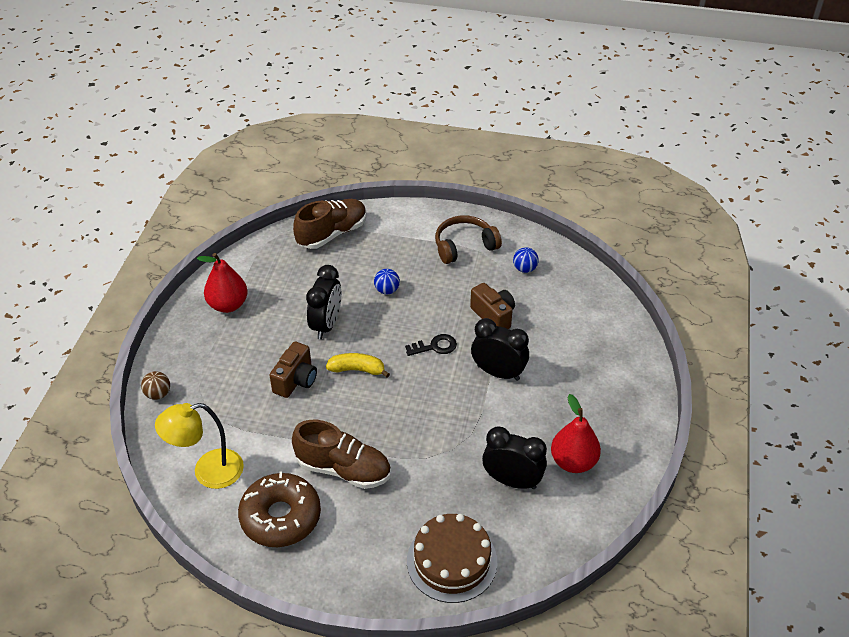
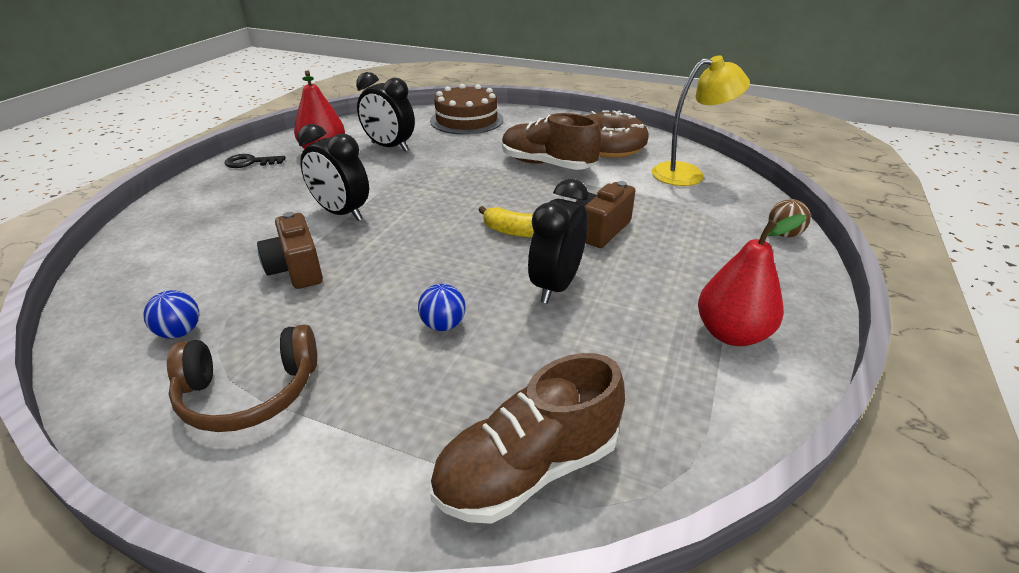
camera: 170 degrees left, 10 degrees down
black key [405,334,457,356] -> black key moved to [225,154,286,168]

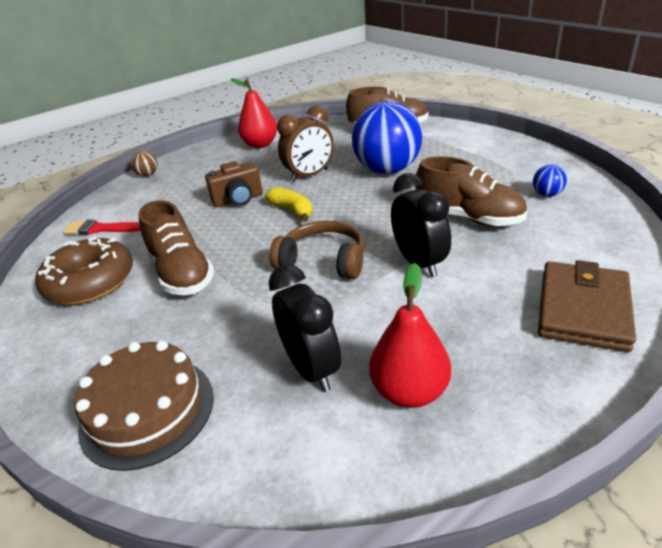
camera: 145 degrees left, 0 degrees up
brown headphones [167,324,317,432] -> brown headphones moved to [269,221,364,279]
black key [225,154,286,168] -> none
brown camera [257,212,323,289] -> brown shoe [415,156,527,226]
blue ball [418,284,466,331] -> blue ball [352,101,422,174], size x2.49
black clock [528,179,589,304] -> brown clock [277,106,334,182]
yellow lamp [652,55,750,186] -> red brush [63,220,140,235]
none -> brown wallet [538,260,636,352]

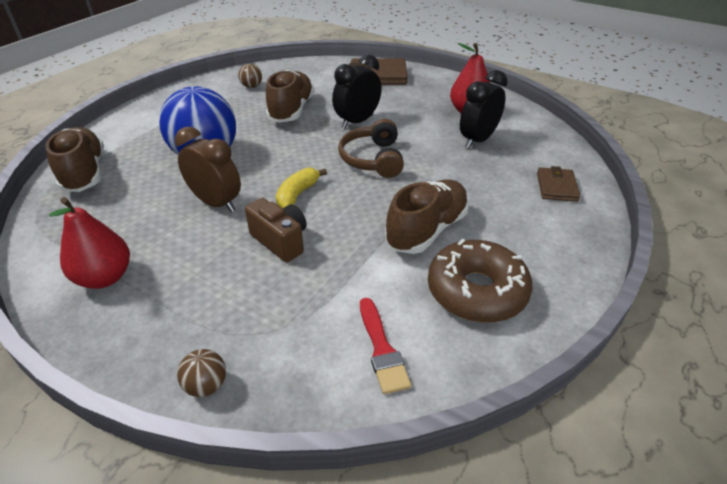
camera: 115 degrees left, 5 degrees up
brown cake [75,341,214,471] -> brown wallet [537,166,580,202]
blue ball [533,165,567,197] -> brown ball [238,64,262,88]

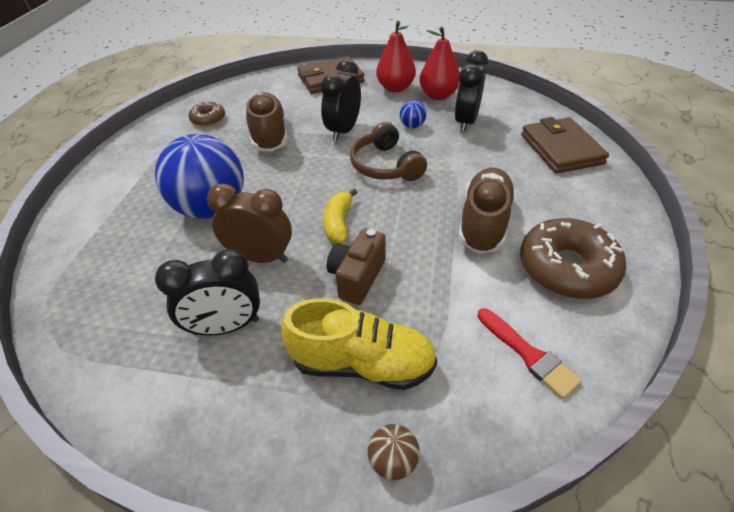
camera: 20 degrees left, 5 degrees up
brown shoe [45,127,104,192] -> none
red pear [49,197,130,289] -> red pear moved to [376,21,416,92]
brown ball [238,64,262,88] -> brown donut [188,102,225,126]
brown camera [245,198,307,262] -> brown camera turned 90 degrees counterclockwise [327,228,386,305]
brown wallet [537,166,580,202] -> brown wallet [521,117,609,173], size x1.67
none -> black clock [155,249,260,336]
none -> yellow shoe [281,298,437,390]
none -> blue ball [400,100,427,128]

